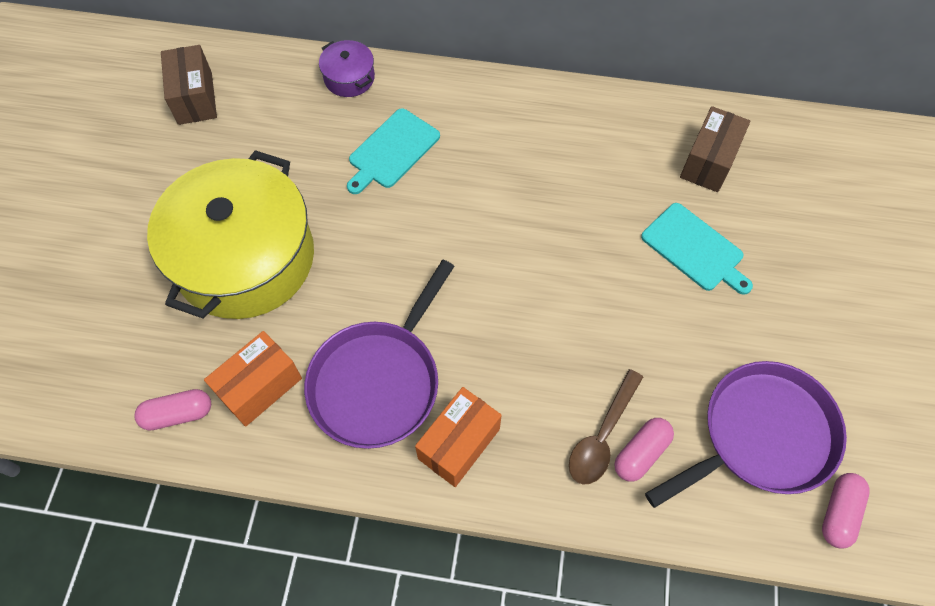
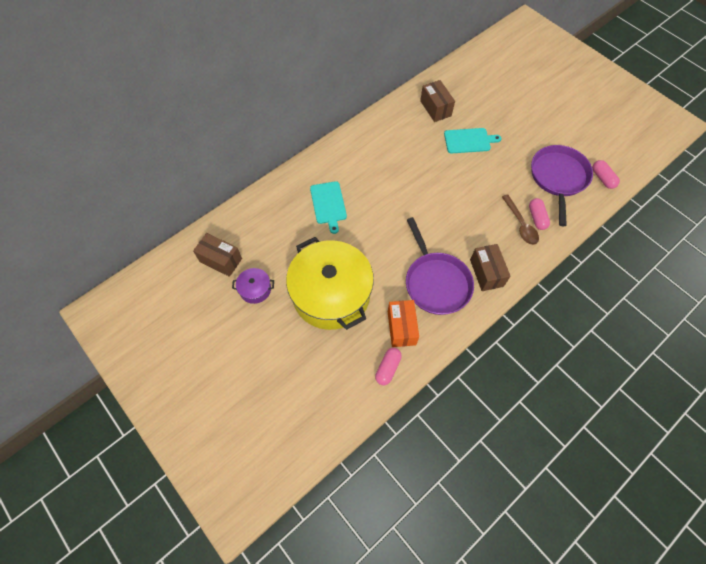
camera: 50 degrees left, 0 degrees up
purple pot [319,40,375,97] -> purple pot moved to [232,268,274,304]
orange box [415,387,502,487] -> brown box [470,244,510,291]

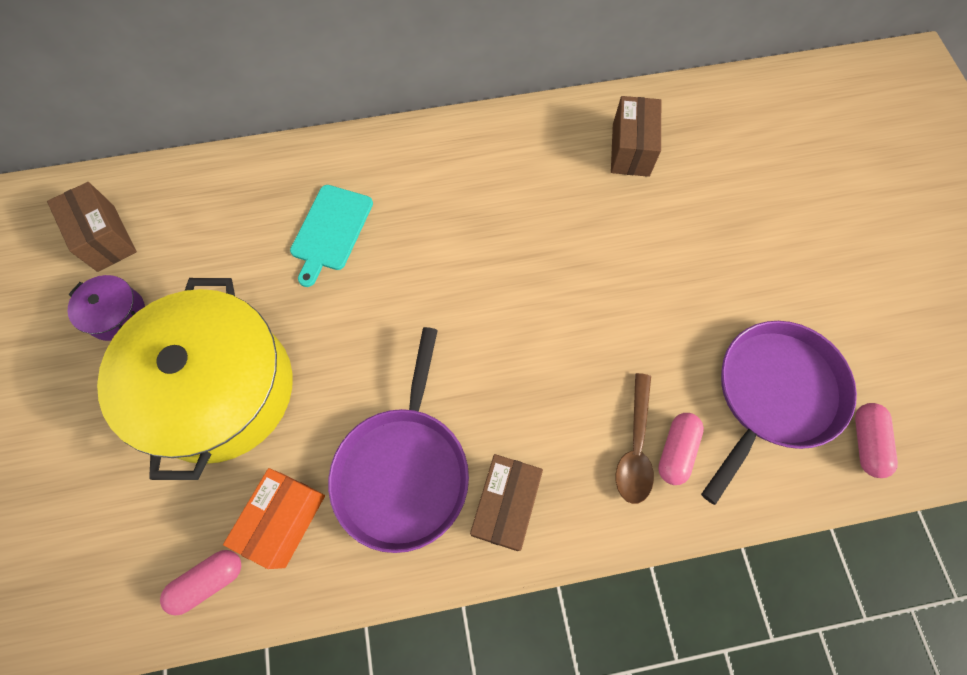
camera: 30 degrees right, 5 degrees up
turquoise cutting board [444,128,501,154] -> none

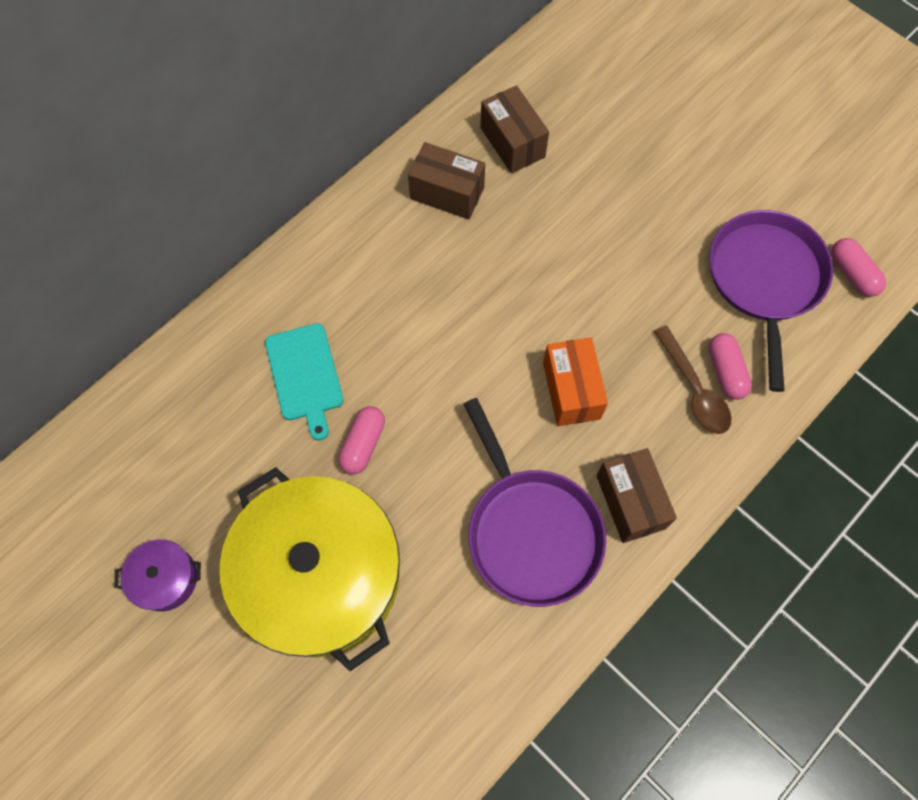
camera: 35 degrees left, 0 degrees up
brown box [47,182,137,272] -> brown box moved to [408,142,485,220]
pink capsule [160,550,241,616] -> pink capsule moved to [338,406,385,474]
orange box [223,468,325,569] -> orange box moved to [543,337,608,426]

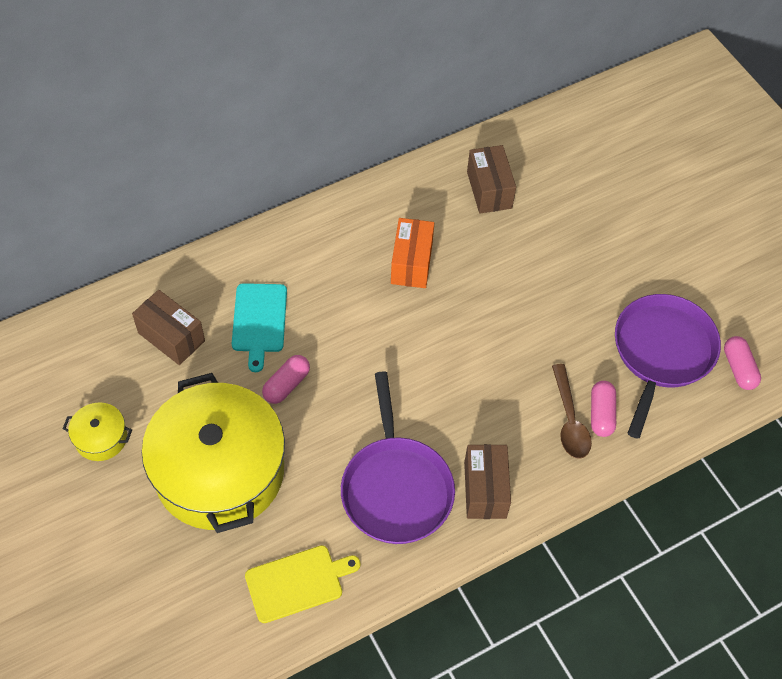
camera: 15 degrees right, 10 degrees down
purple pot [114,539,201,612] -> yellow pot [63,403,132,461]
brown box [408,142,485,220] -> brown box moved to [132,290,205,365]
orange box [543,337,608,426] -> orange box moved to [391,218,434,288]
none -> yellow cutting board [245,545,361,623]

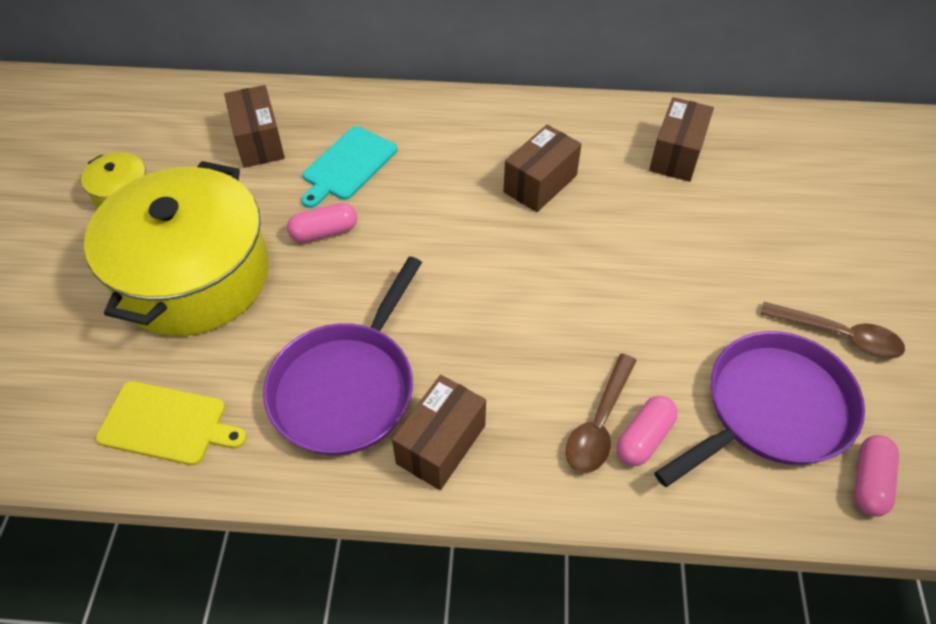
camera: 35 degrees right, 5 degrees down
orange box [391,218,434,288] -> brown box [503,125,582,212]
none -> brown spoon [760,302,905,359]

